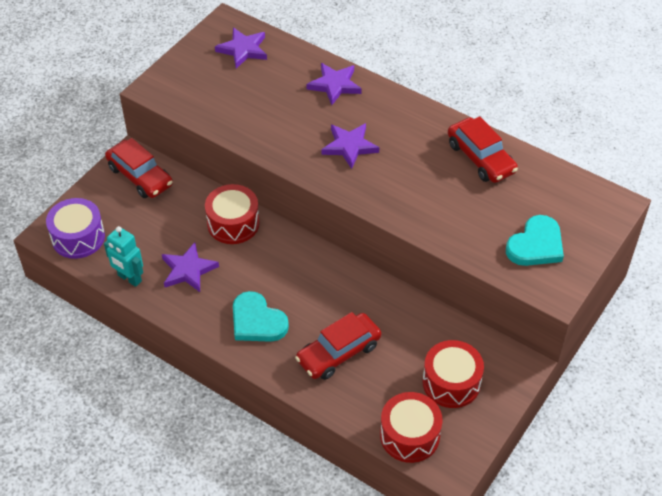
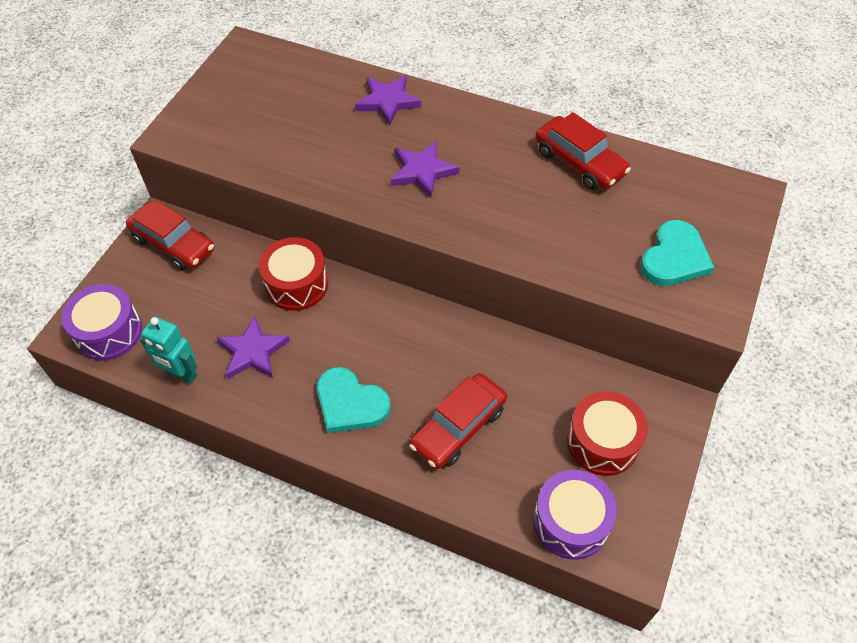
camera: 10 degrees left, 5 degrees up
purple star [215,28,267,68] -> none
red drum [380,392,442,463] -> purple drum [533,470,617,560]

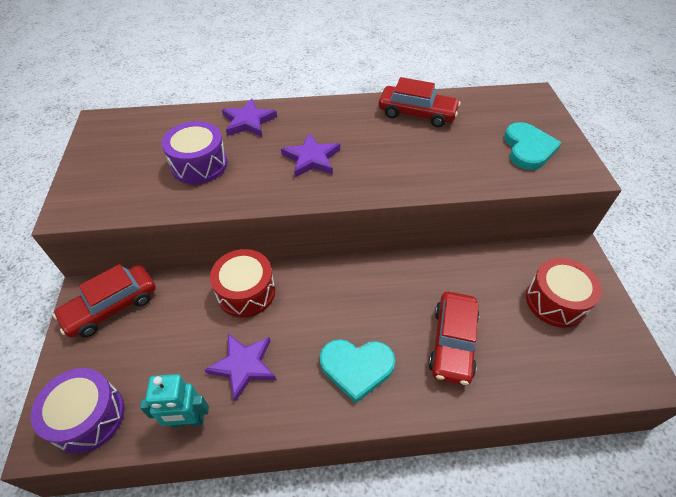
camera: 30 degrees left, 5 degrees down
red car [126,199,215,270] -> red car turned 135 degrees clockwise [53,264,156,338]
purple drum [533,470,617,560] -> purple drum moved to [162,121,228,184]

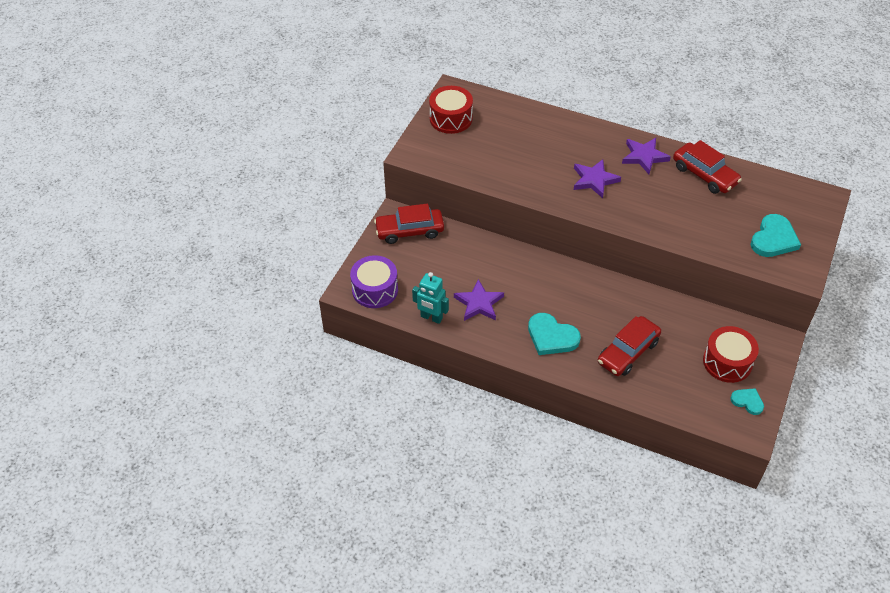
camera: 30 degrees right, 0 degrees up
purple drum [162,121,228,184] -> none
red drum [210,249,275,318] -> red drum moved to [429,86,473,134]
purple star [222,98,277,137] -> purple star moved to [622,138,671,174]
none -> turquoise heart [731,388,764,415]

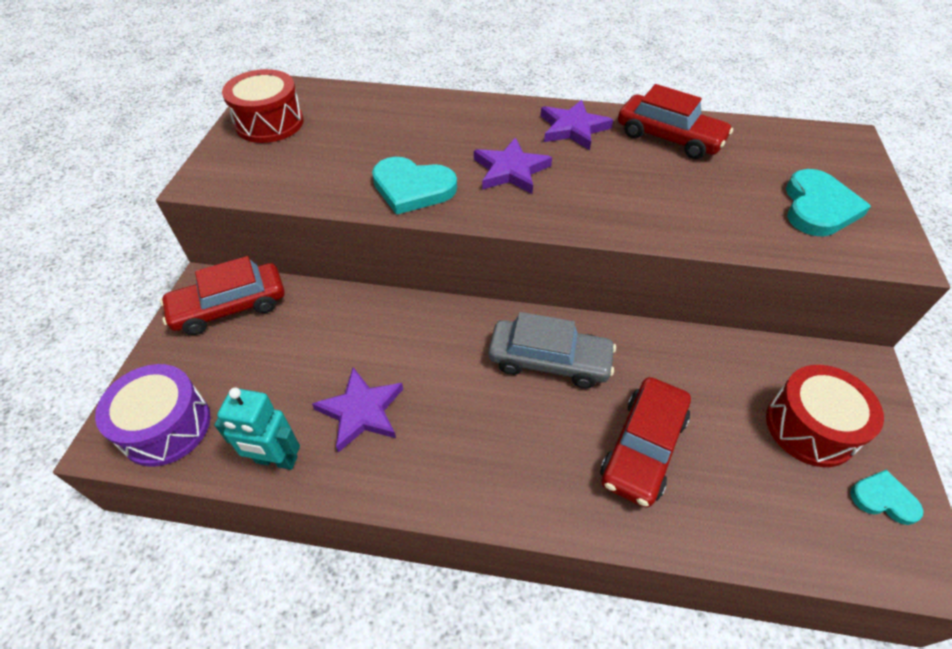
camera: 15 degrees left, 0 degrees up
turquoise heart [528,313,581,355] -> turquoise heart moved to [372,157,457,215]
none -> grey car [488,312,616,389]

